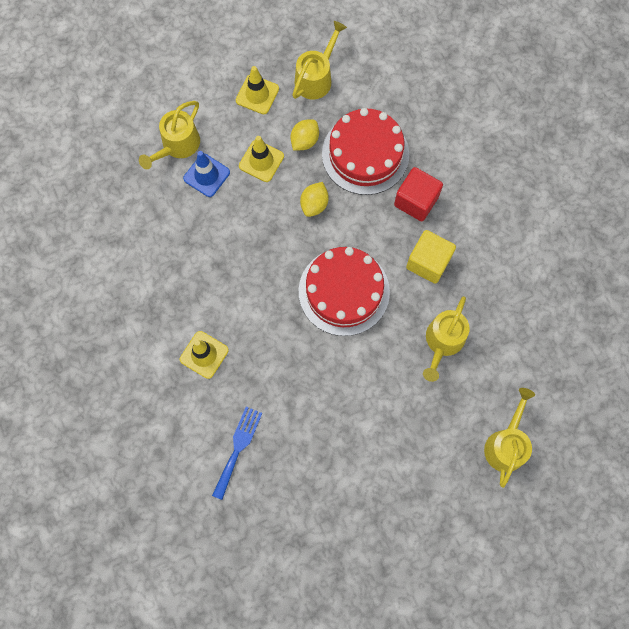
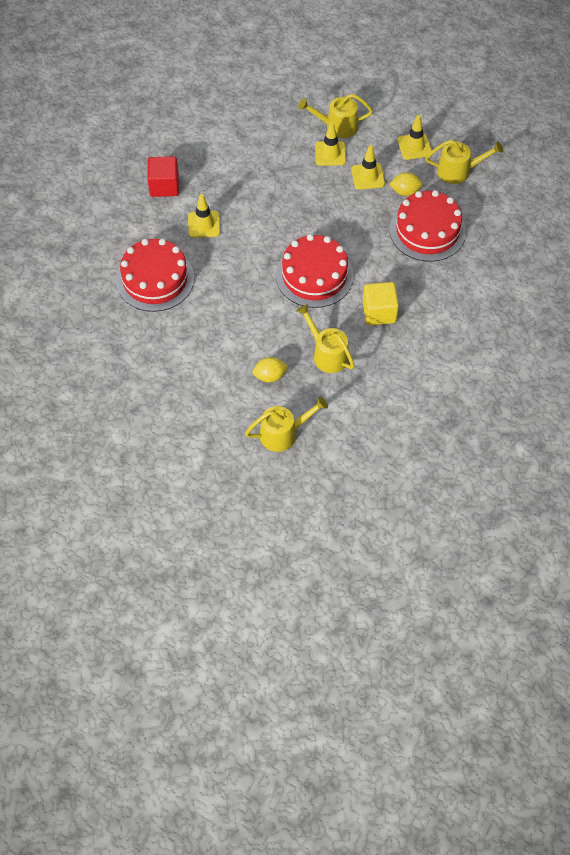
camera: 55 degrees right, 15 degrees down
blue traffic cone [183,151,230,197] -> yellow traffic cone [315,122,346,166]
blue fork [212,407,262,500] -> red cake [116,239,194,312]
yellow lemon [300,182,329,217] -> yellow lemon moved to [252,357,288,382]
red cube [394,167,443,222] -> red cube moved to [147,156,179,197]
yellow watering can [423,296,470,382] -> yellow watering can turned 60 degrees clockwise [296,304,355,373]

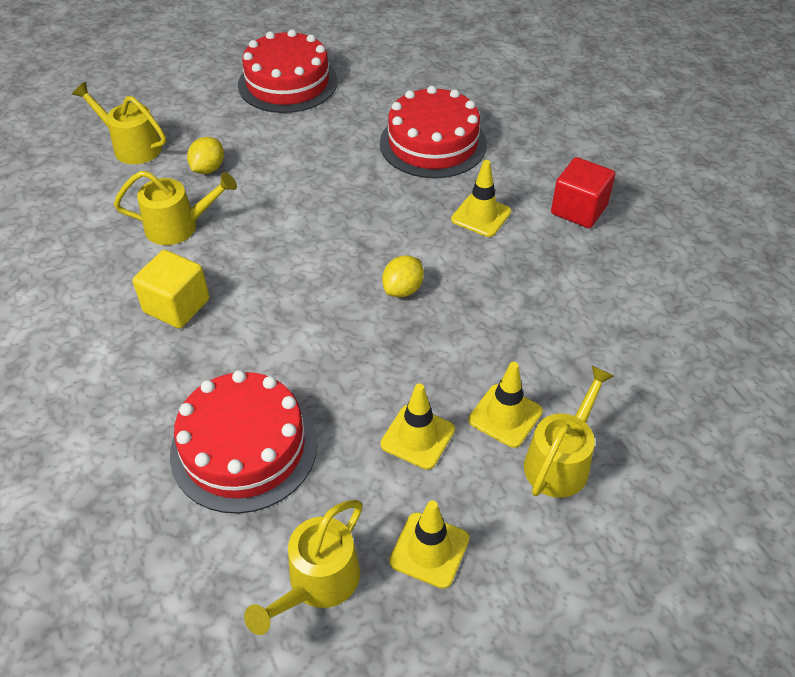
camera: 125 degrees right, 10 degrees down
yellow watering can [245,397,328,452] -> yellow watering can turned 105 degrees clockwise [72,82,166,164]
red cake [276,234,354,308] -> red cake moved to [238,29,337,113]
yellow lemon [389,172,423,196] -> yellow lemon moved to [382,255,424,297]

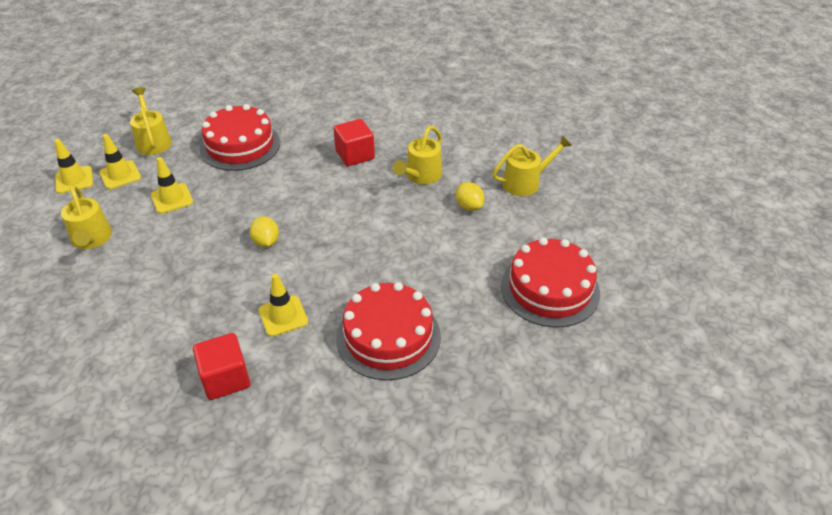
camera: 125 degrees right, 5 degrees down
yellow cube [132,250,209,329] -> red cube [333,119,375,166]
yellow traffic cone [468,362,543,448] -> yellow traffic cone moved to [55,139,93,194]

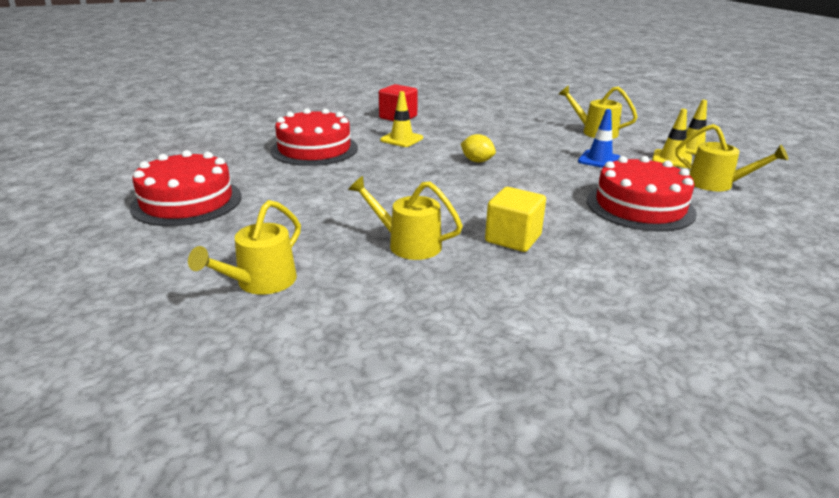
camera: 145 degrees right, 15 degrees down
yellow traffic cone [151,157,193,214] -> blue traffic cone [578,109,621,168]
red cube [333,119,375,166] -> yellow cube [485,187,546,252]
yellow watering can [393,126,442,184] -> yellow watering can turned 60 degrees counterclockwise [348,176,463,260]
yellow lemon [456,182,485,211] -> none

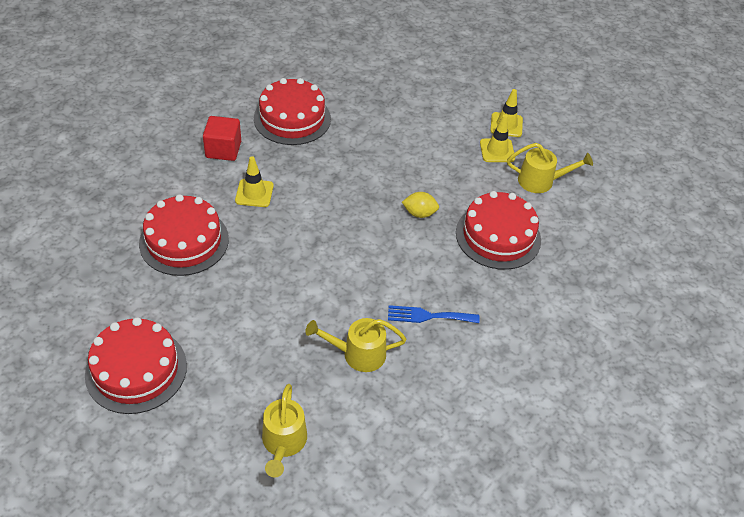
camera: 30 degrees left, 20 degrees up
yellow lemon [461,134,496,163] -> yellow lemon moved to [402,192,439,218]
yellow cube [485,187,546,252] -> blue fork [388,305,480,323]
yellow watering can [558,85,638,139] -> none
blue traffic cone [578,109,621,168] -> none
none -> red cake [254,78,331,145]

